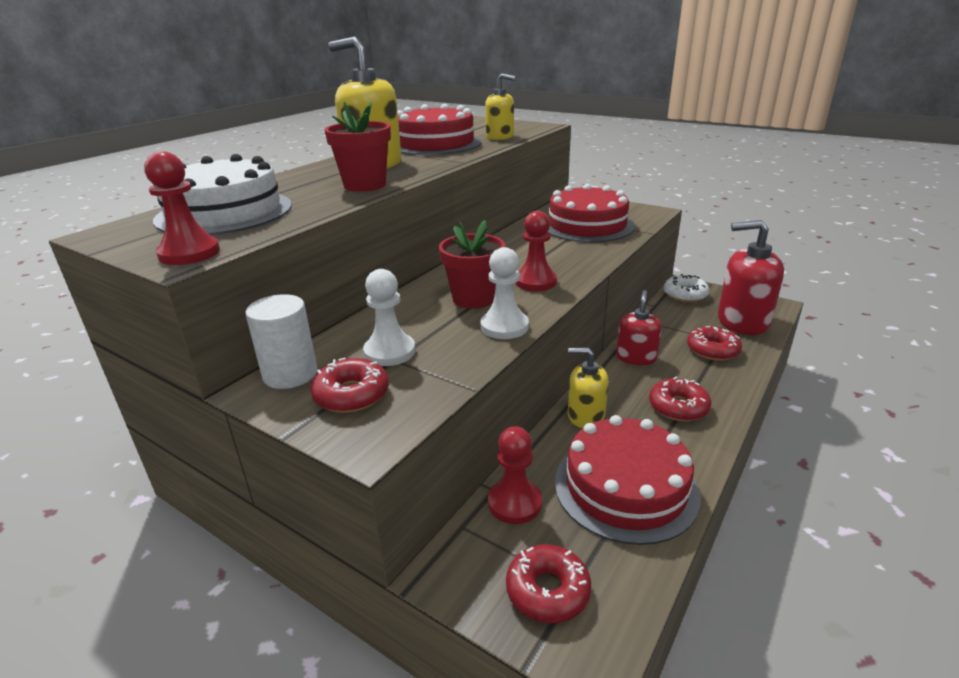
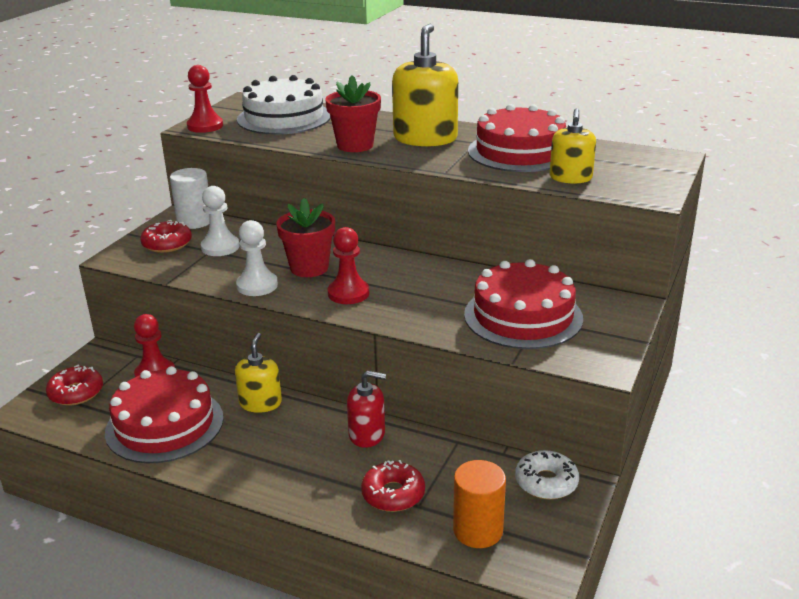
camera: 80 degrees right, 0 degrees up
red donut [649,377,712,421] -> none
red soap dispenser [718,220,784,335] -> orange cylinder [453,460,506,548]

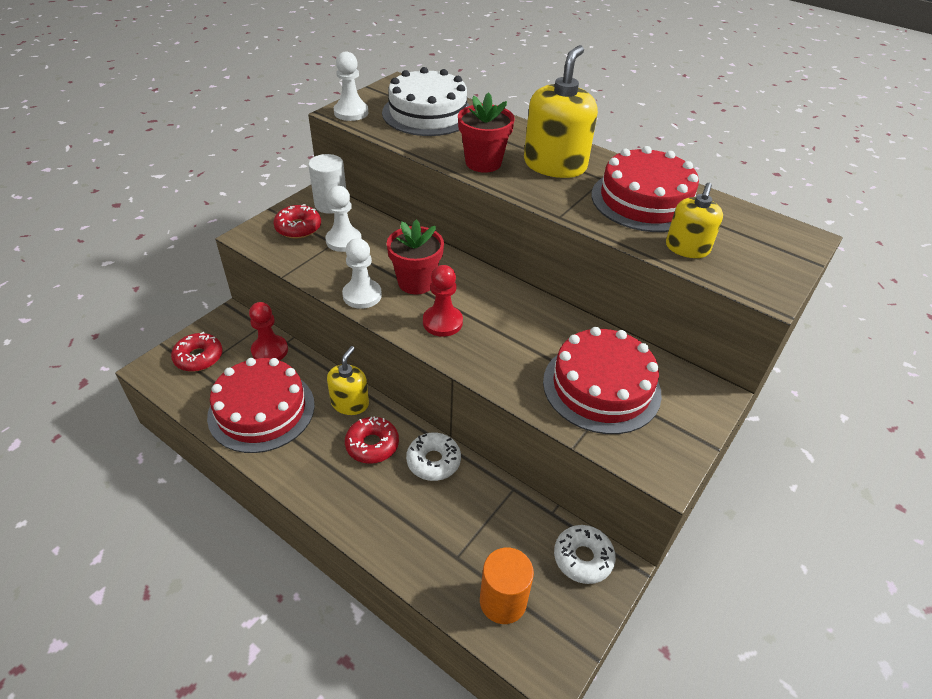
camera: 10 degrees right, 15 degrees up
red pawn [187,65,223,133] -> white pawn [334,51,368,121]
red soap dispenser [347,371,386,448] -> white donut [406,433,461,481]
red donut [361,460,425,512] -> red donut moved to [345,416,399,464]

